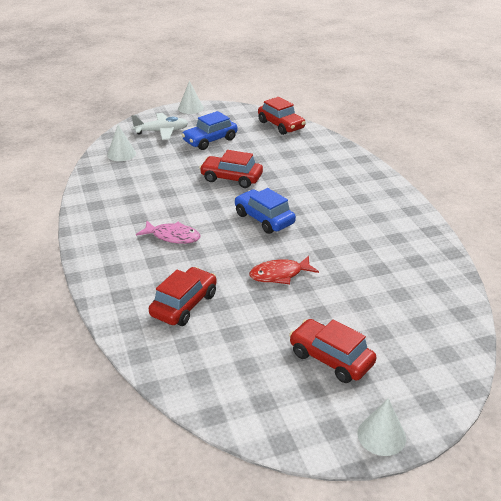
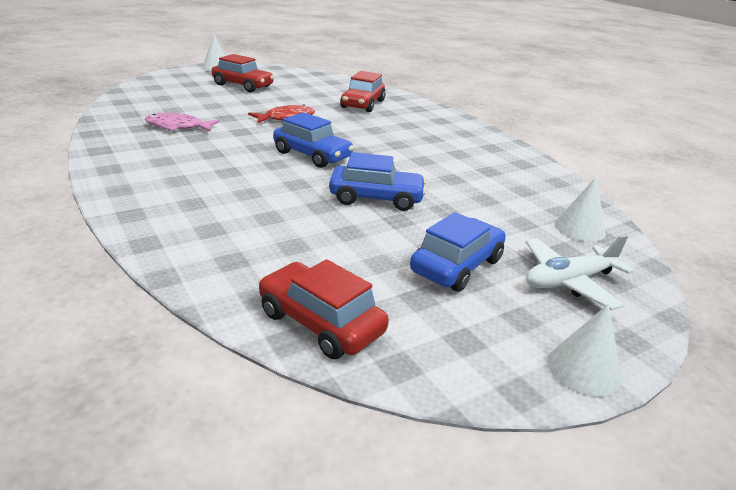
camera: 165 degrees right, 5 degrees down
pink fish [136,221,201,244] -> pink fish moved to [145,112,219,132]
red car [199,150,263,188] -> blue car [329,152,426,211]

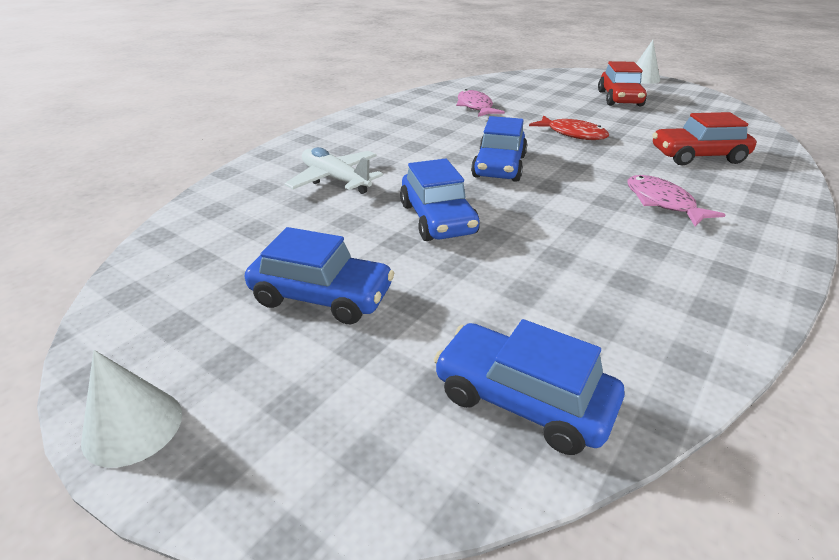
camera: 70 degrees right, 5 degrees up
red car [258,259,389,359] -> none
white plane [526,235,634,310] -> white plane moved to [285,147,383,194]
white cone [555,177,606,242] -> blue car [434,319,625,455]
none -> pink fish [627,175,726,226]

